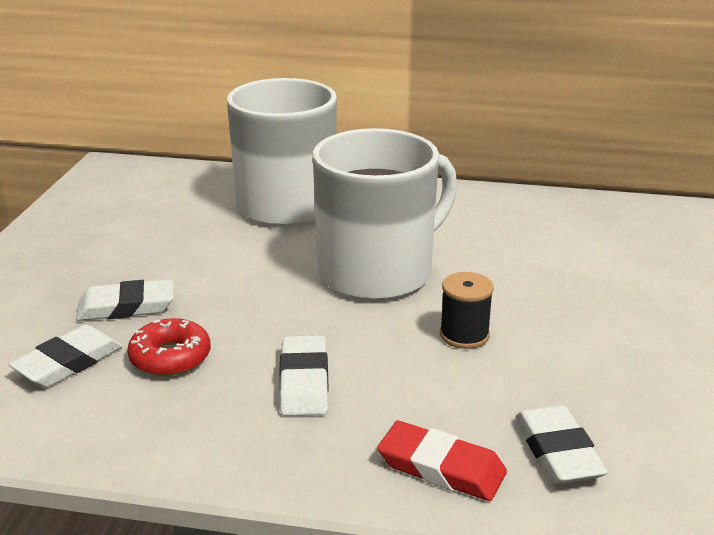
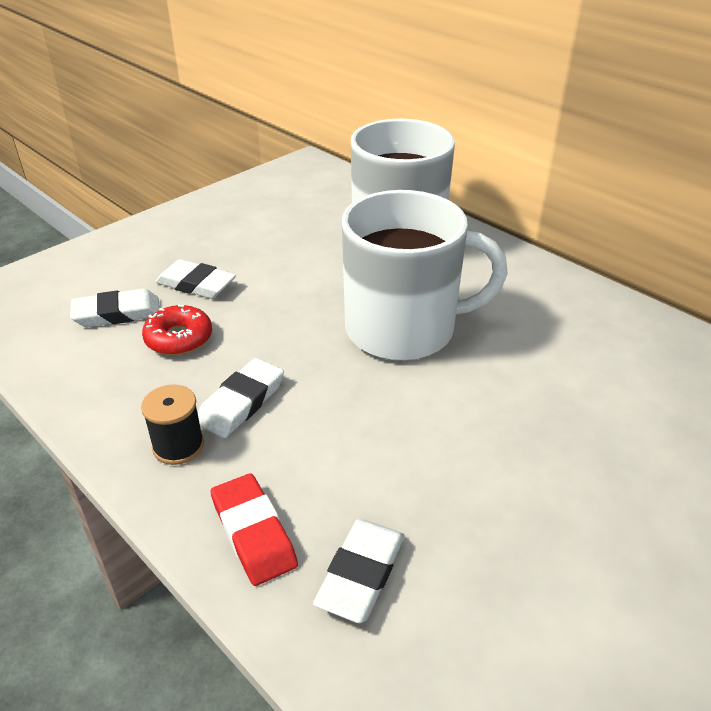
camera: 35 degrees right, 10 degrees up
black spool [440,272,494,349] -> black spool moved to [141,384,204,465]

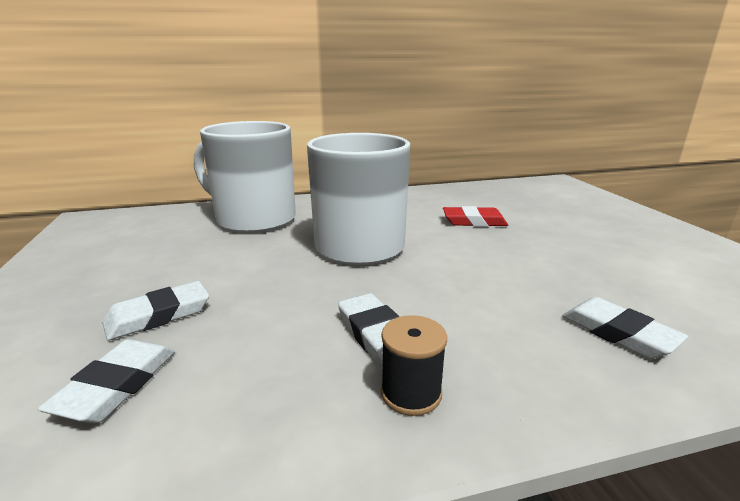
camera: 60 degrees left, 15 degrees down
red donut [142,305,212,355] -> none
red eraser [211,473,298,586] -> red eraser moved to [443,206,508,227]

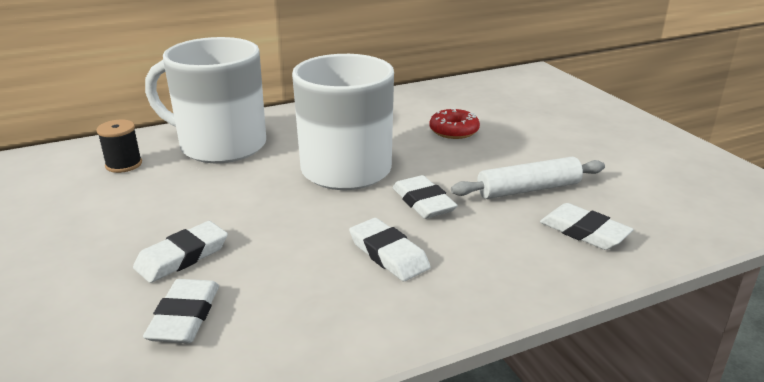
camera: 10 degrees left, 5 degrees up
black spool [381,315,447,416] -> black spool moved to [96,120,142,173]
red eraser [443,206,508,227] -> red donut [430,108,480,139]
none -> white eraser [393,175,458,219]
none -> white rolling pin [451,157,605,199]

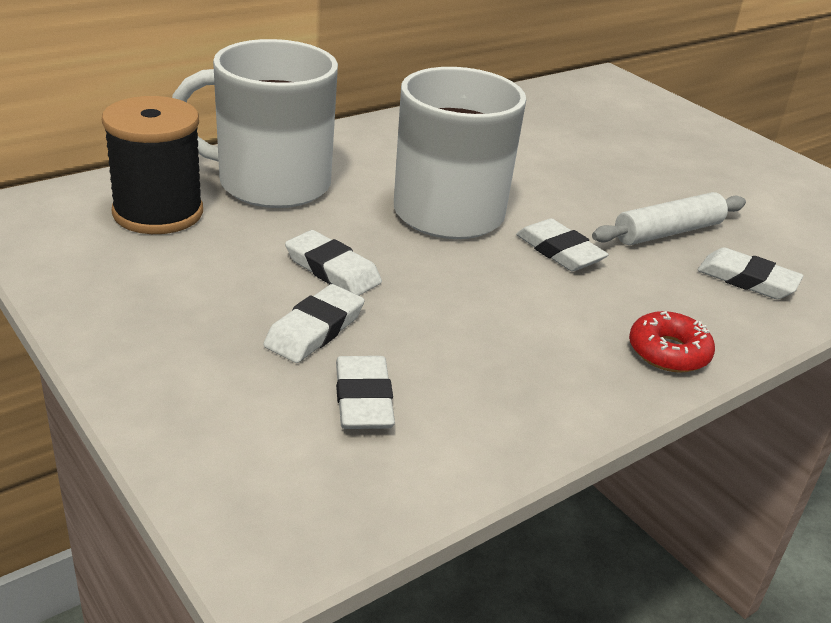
camera: 15 degrees left, 5 degrees up
black spool [96,120,142,173] -> black spool [102,96,203,234], size x1.90
white eraser [349,218,431,281] -> white eraser moved to [285,230,382,295]
red donut [430,108,480,139] -> red donut moved to [629,311,715,372]

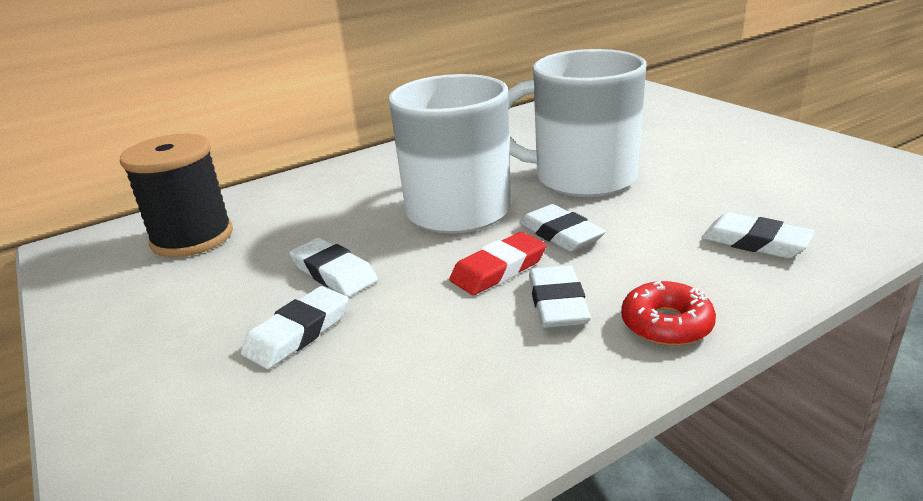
camera: 10 degrees right, 5 degrees down
white mug [172,39,338,208] -> white mug moved to [508,49,647,197]
white eraser [336,356,395,429] -> white eraser moved to [529,265,591,328]
white rolling pin [592,192,746,245] -> none
none -> red eraser [449,232,547,295]

